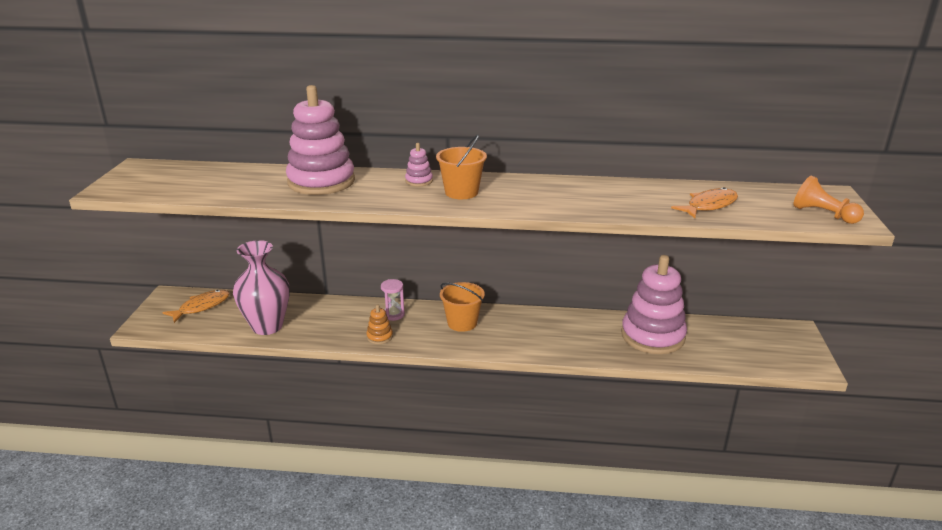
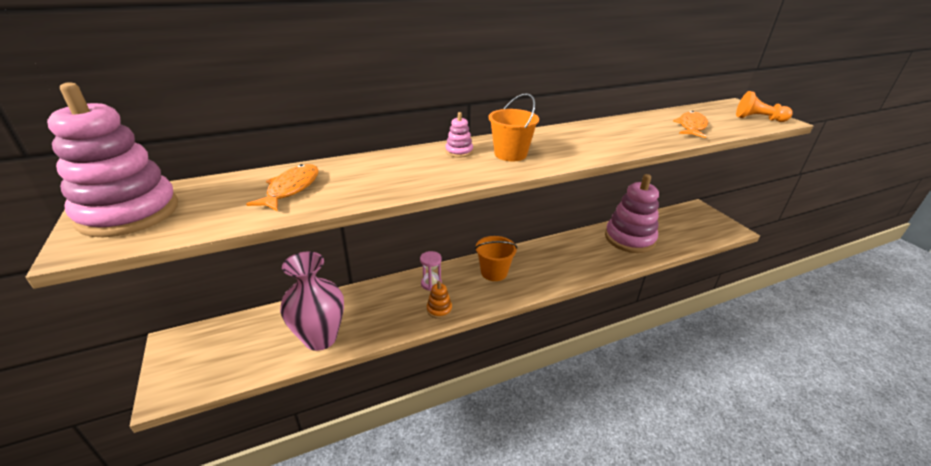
camera: 30 degrees left, 5 degrees up
orange fish [162,290,230,323] -> orange fish moved to [246,164,318,211]
pink stacking toy [286,85,355,195] -> pink stacking toy moved to [47,82,178,237]

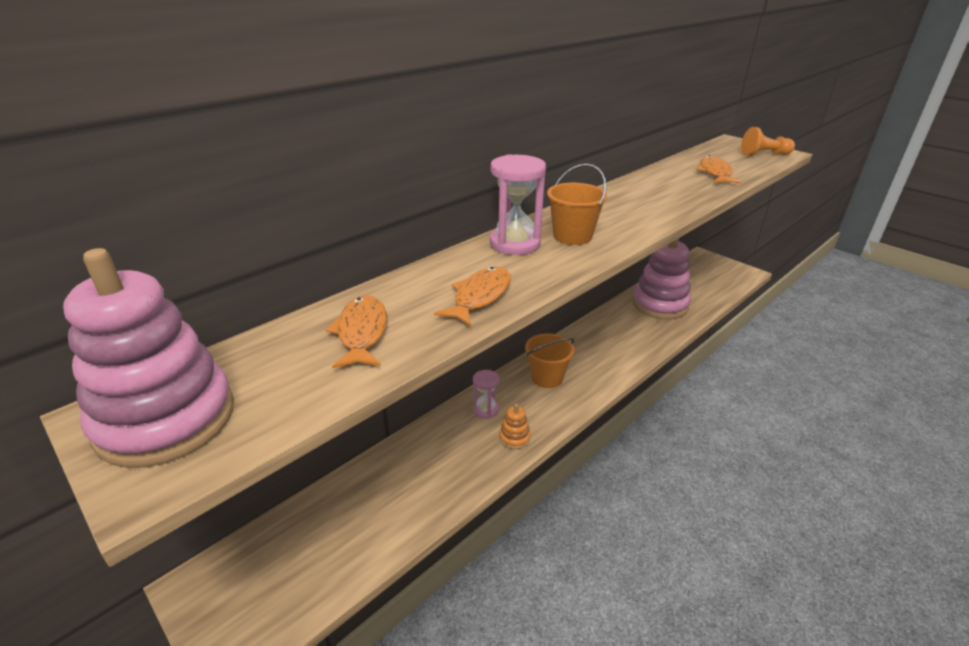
camera: 20 degrees left, 0 degrees up
pink vase [280,251,344,351] -> none
pink stacking toy [445,112,473,158] -> pink hourglass [490,154,546,255]
none -> orange fish [434,267,511,326]

